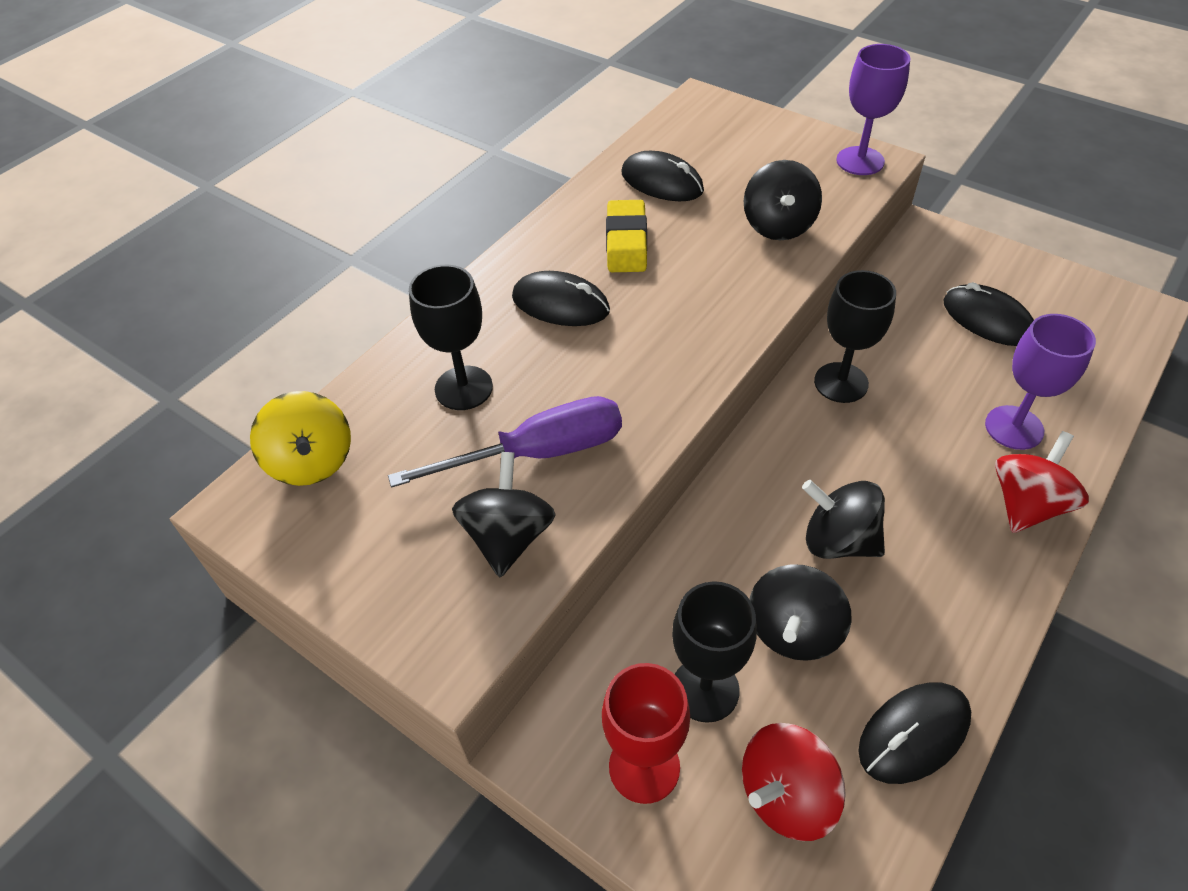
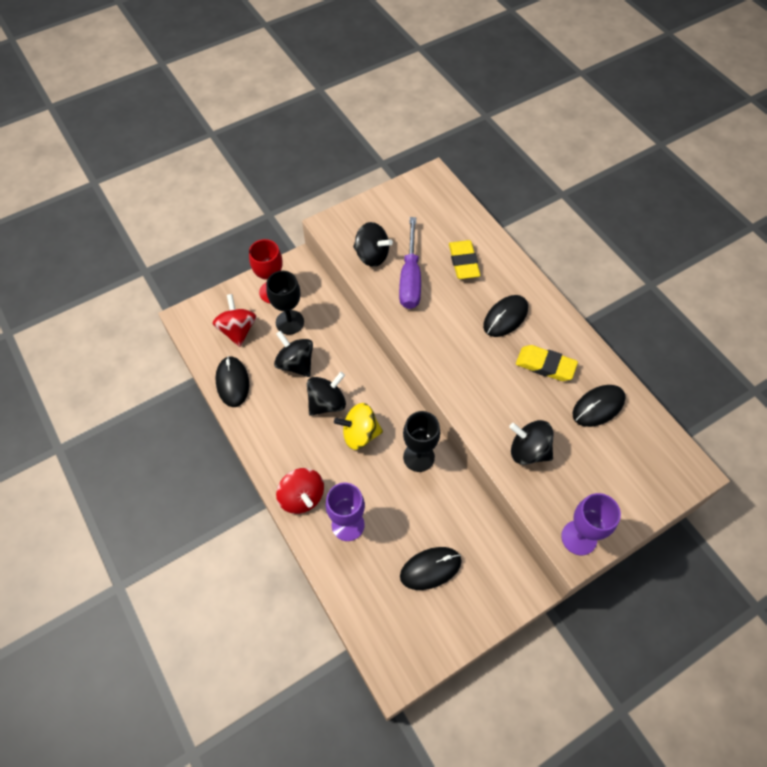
camera: 110 degrees right, 10 degrees up
yellow spinning top [250,391,351,486] -> yellow spinning top moved to [334,403,383,450]
black goblet [409,265,493,410] -> yellow eraser [449,240,480,279]

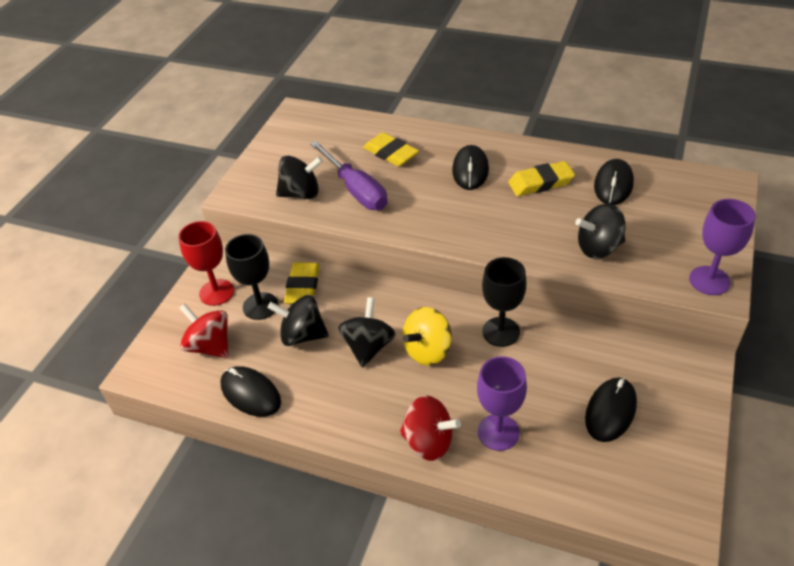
camera: 35 degrees left, 15 degrees down
none -> yellow eraser [284,262,320,304]

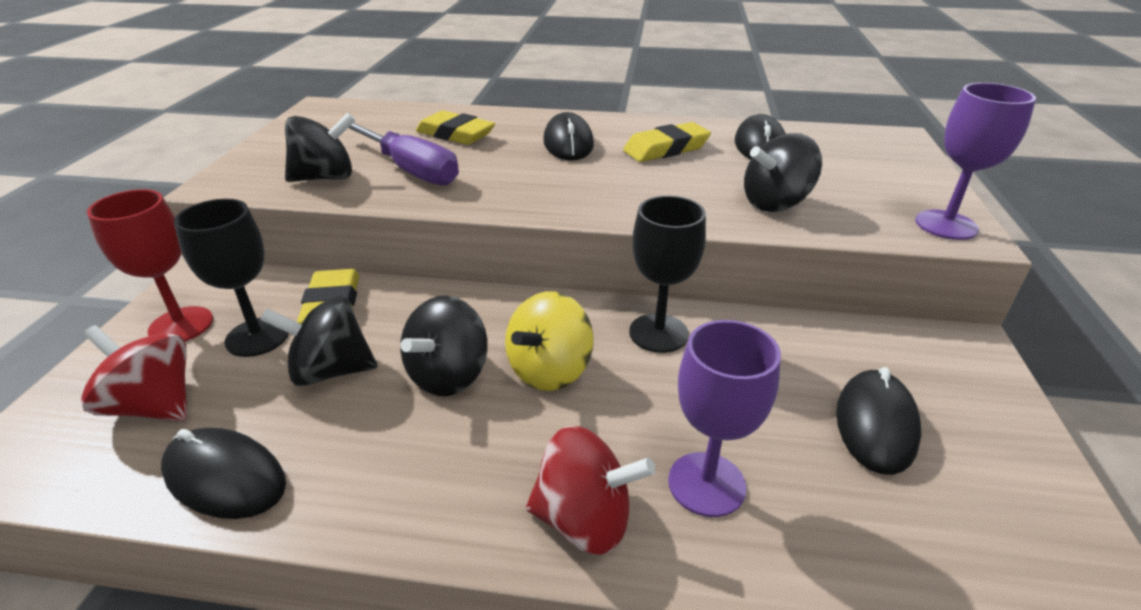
camera: 15 degrees left, 10 degrees down
black spinning top [338,297,396,368] -> black spinning top turned 150 degrees counterclockwise [400,296,488,396]

